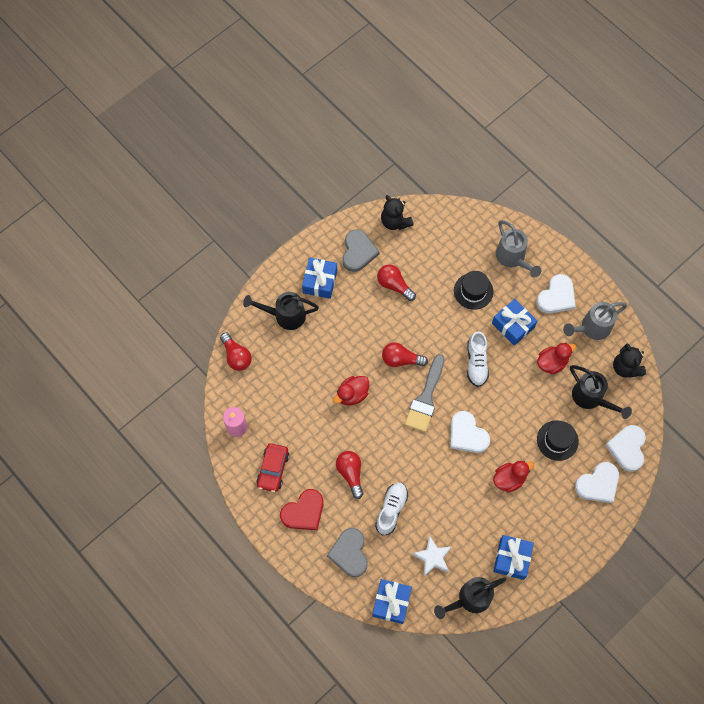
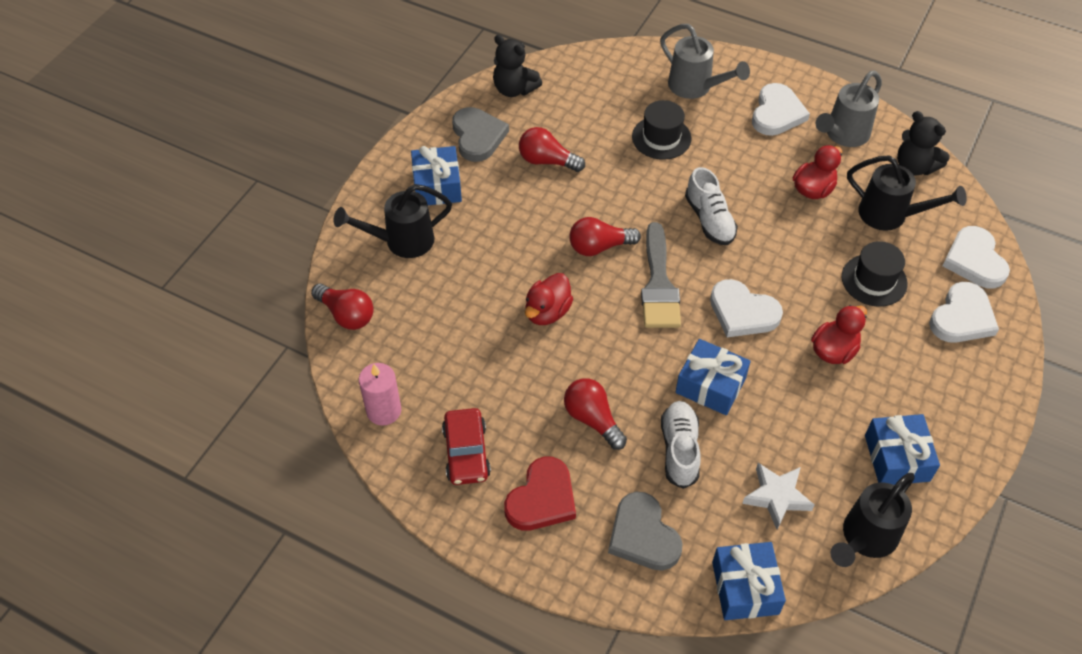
camera: 20 degrees left, 15 degrees down
blue gift [492,299,537,346] -> blue gift moved to [676,339,751,415]

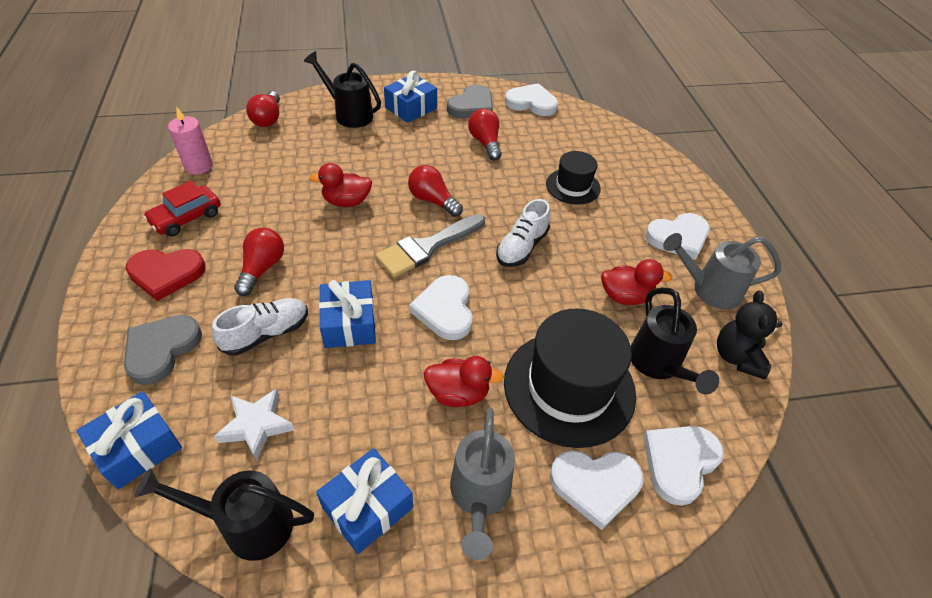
camera: 50 degrees right, 5 degrees down
black teddy bear [493,35,542,97] -> white heart [505,83,558,116]
grey watering can [660,24,750,99] -> grey watering can moved to [450,407,515,560]
black hat [842,241,908,307] -> black hat [504,308,636,448], size x1.81

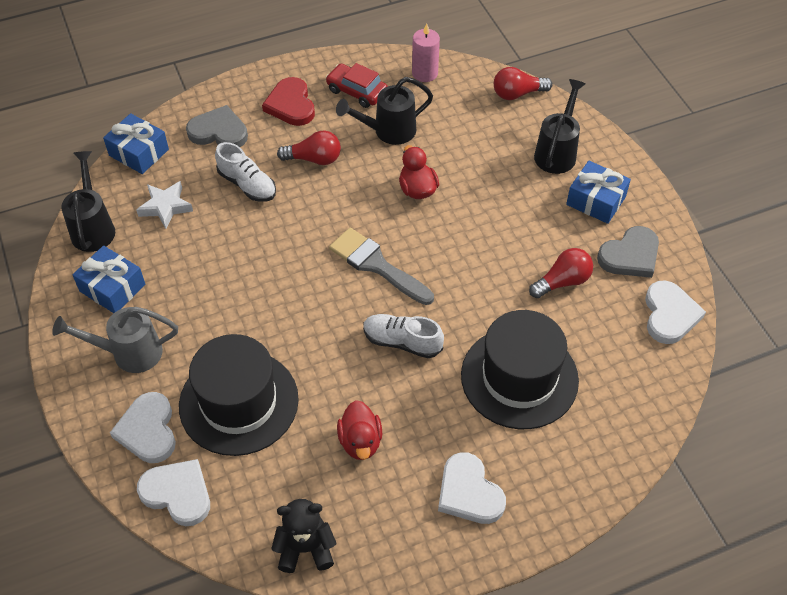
camera: 80 degrees right, 5 degrees up
blue gift [319,280,376,348] -> none
red light bulb [408,165,463,217] -> none
white heart [409,275,473,340] -> none
red duck [424,356,504,407] -> none
grey heart [447,85,493,118] -> grey heart turned 60 degrees counterclockwise [597,226,659,278]
black hat [546,151,601,205] -> black hat [461,310,579,429], size x1.81
black watering can [631,287,719,394] -> black watering can moved to [336,77,433,145]
grey watering can [663,233,781,309] -> none

